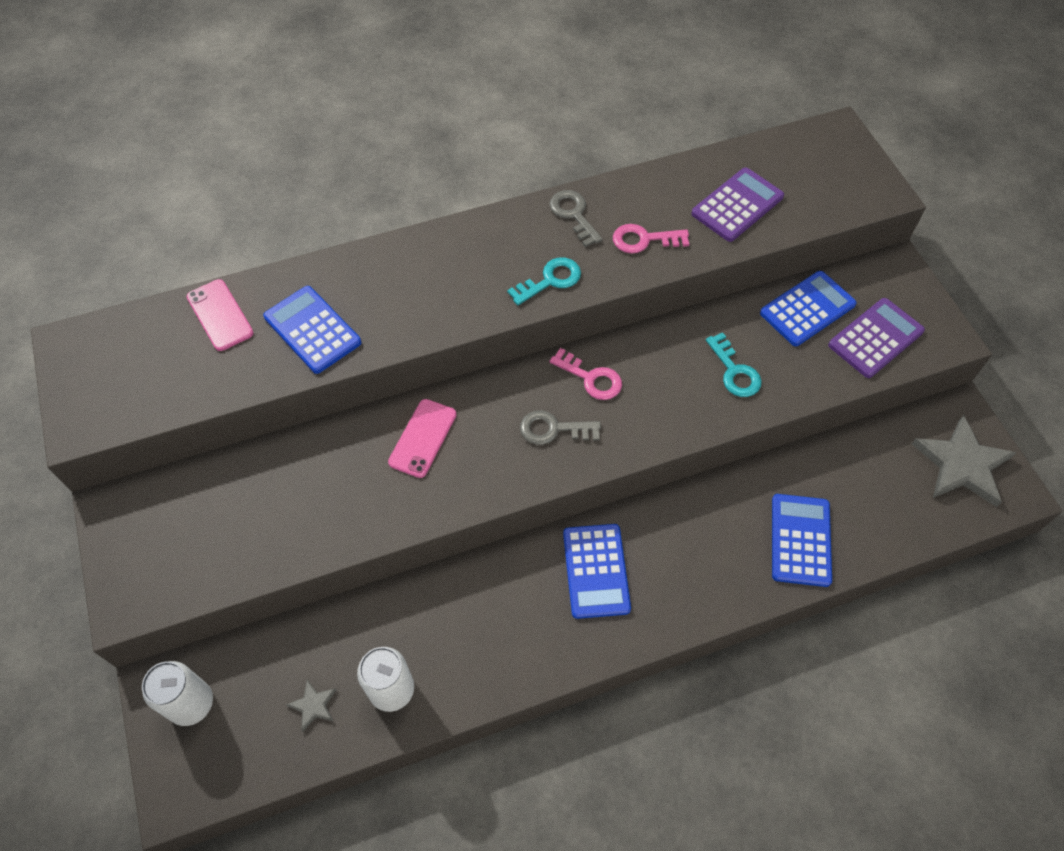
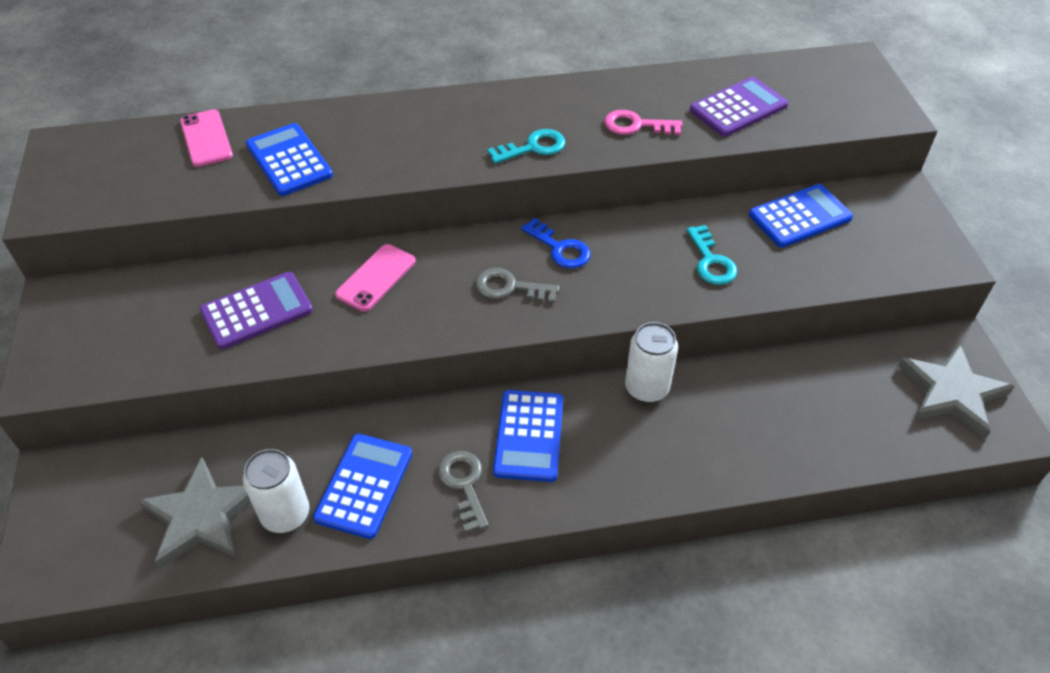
camera: 10 degrees right, 10 degrees down
white can [142,661,213,726] -> white can moved to [625,322,678,403]
grey star [286,680,337,731] -> grey star [138,457,251,568], size x2.23
grey key [549,190,602,247] -> grey key moved to [438,451,489,533]
pink key [549,348,622,400] -> blue key [521,218,591,269]
blue calculator [772,494,832,587] -> blue calculator moved to [313,434,412,539]
purple calculator [828,298,925,378] -> purple calculator moved to [200,272,313,349]

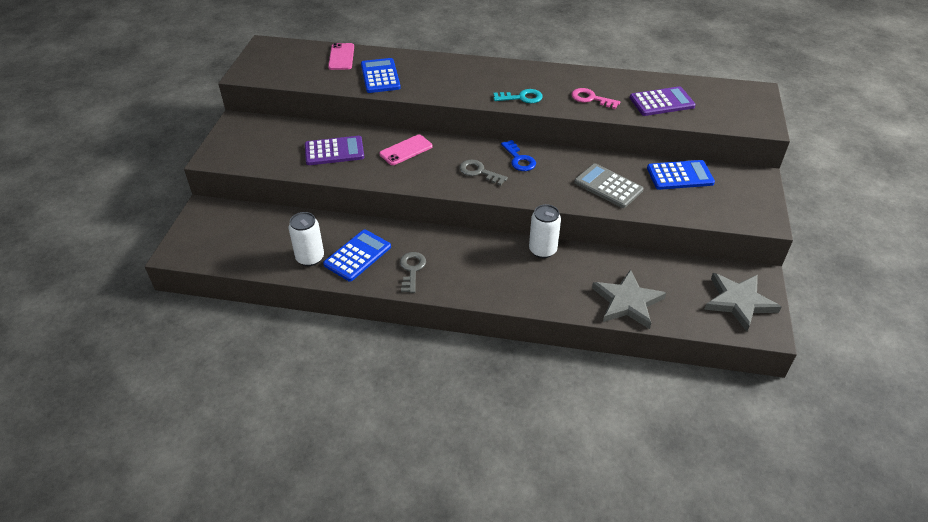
camera: 20 degrees right, 5 degrees down
grey star [138,457,251,568] -> grey star moved to [592,269,666,329]
blue calculator [493,390,563,482] -> none
turquoise key [686,225,737,285] -> grey calculator [574,163,644,208]

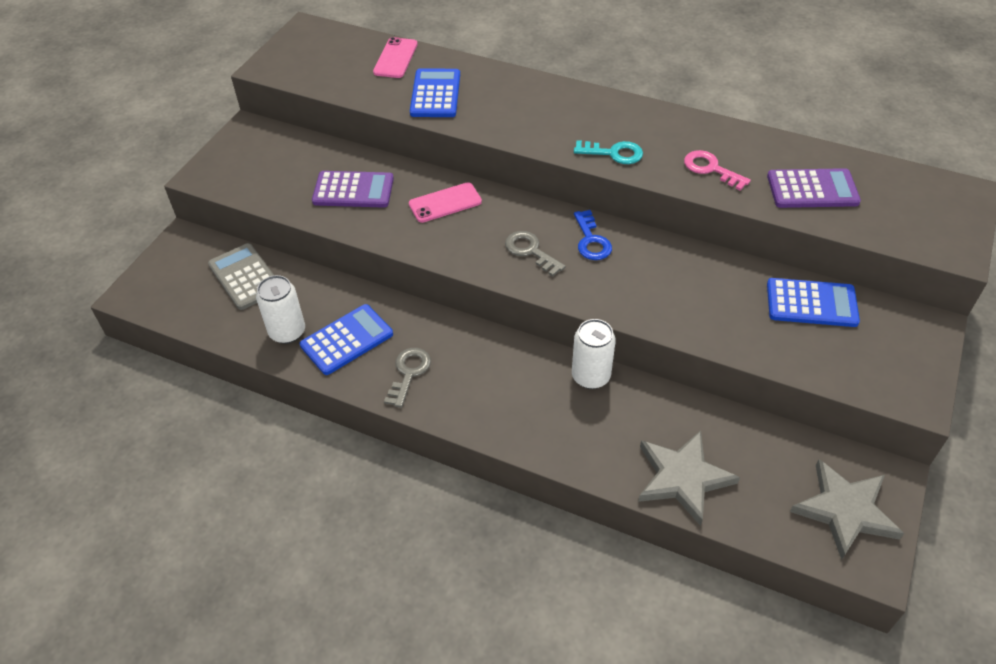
camera: 15 degrees right, 5 degrees up
grey calculator [574,163,644,208] -> grey calculator moved to [208,243,274,310]

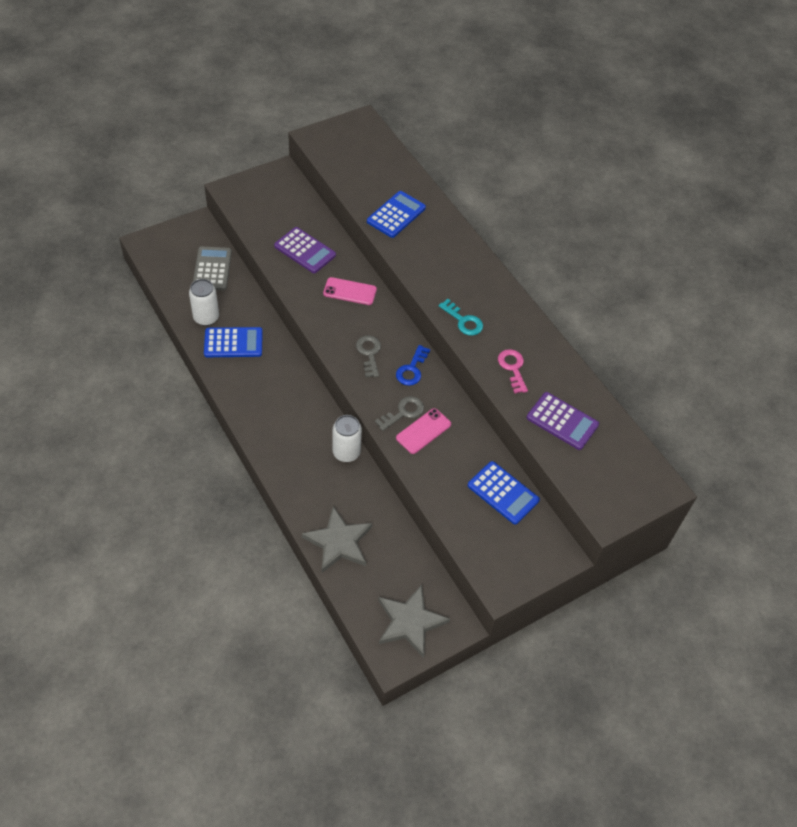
camera: 30 degrees right, 5 degrees up
pink phone [373,37,417,78] -> pink phone moved to [396,408,451,454]
grey key [384,348,431,408] -> grey key moved to [375,396,424,431]

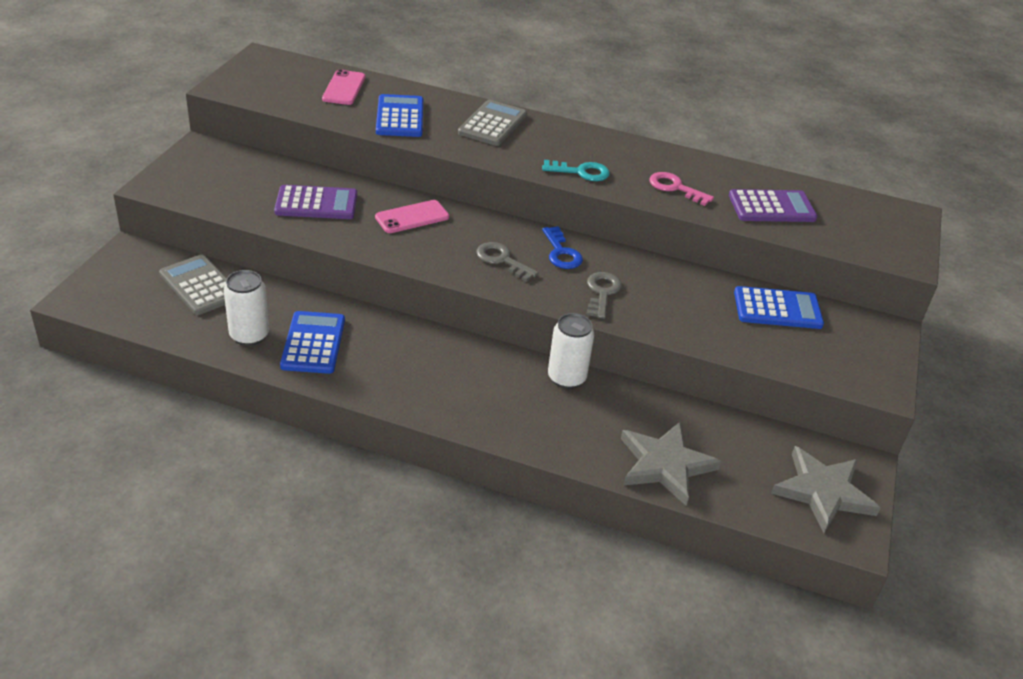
camera: 40 degrees left, 15 degrees down
blue calculator [204,327,263,357] -> blue calculator turned 45 degrees counterclockwise [280,311,345,374]
pink phone [396,408,451,454] -> pink phone moved to [322,69,365,105]
none -> grey calculator [458,100,527,146]

